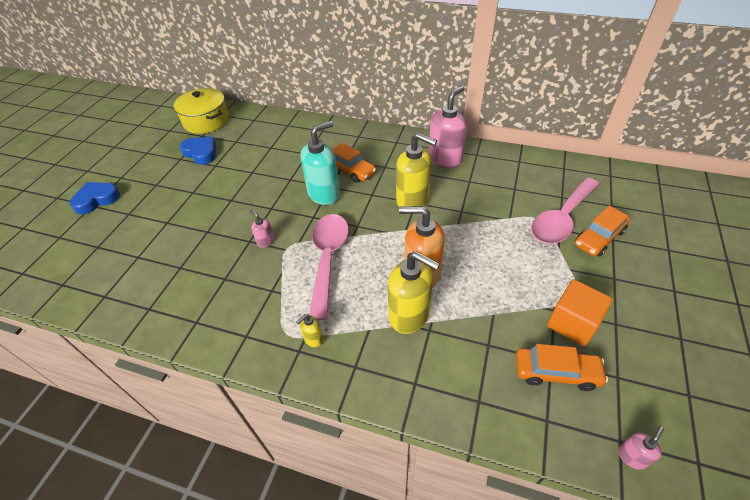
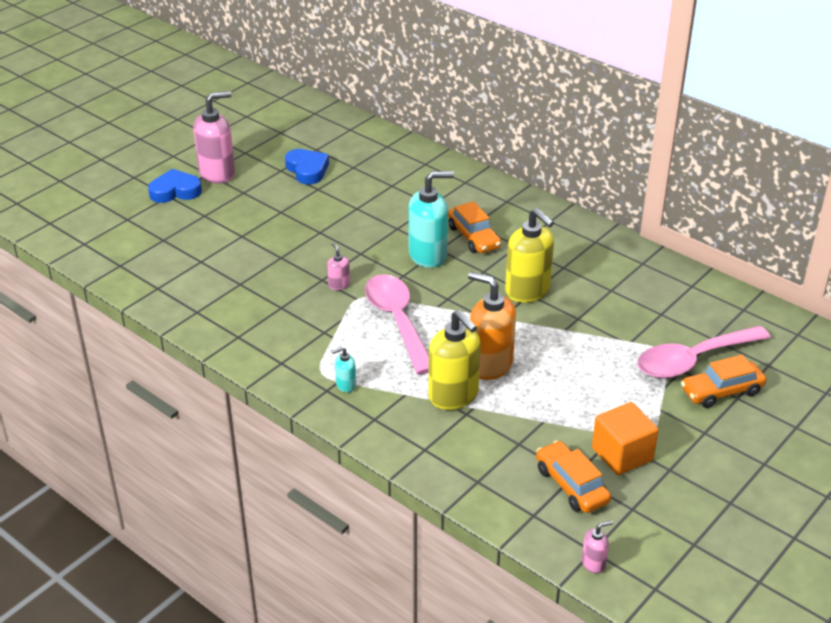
camera: 20 degrees right, 10 degrees down
yellow pot [174,88,229,134] -> none
yellow soap dispenser [296,314,324,348] -> turquoise soap dispenser [332,347,356,392]
pink spoon [309,214,349,320] -> pink spoon turned 45 degrees counterclockwise [365,274,429,374]
pink soap dispenser [428,86,467,169] -> pink soap dispenser moved to [193,91,235,184]
orange car [516,344,608,391] -> orange car turned 150 degrees counterclockwise [536,440,611,513]

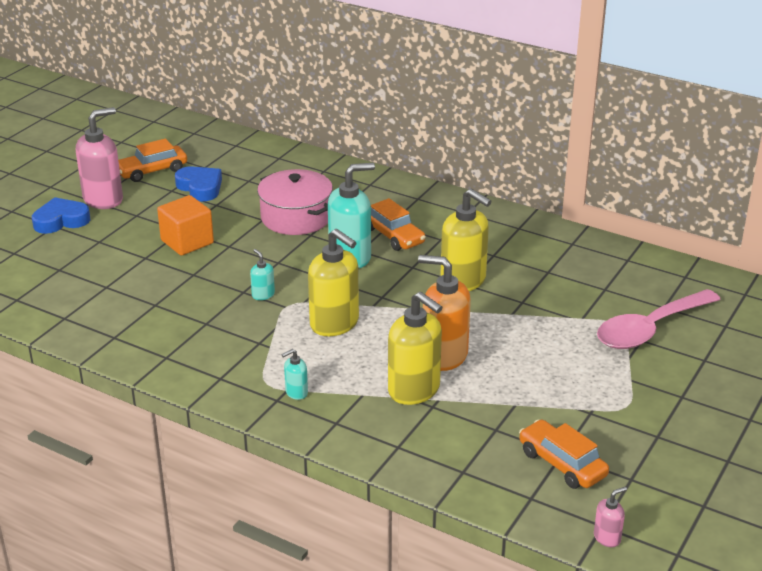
camera: 10 degrees left, 5 degrees down
pink soap dispenser [327,243,350,290] -> turquoise soap dispenser [250,249,275,300]
pink spoon [365,274,429,374] -> yellow soap dispenser [308,229,359,336]
orange cube [592,402,659,475] -> orange cube moved to [157,195,214,256]
orange car [681,355,766,408] -> orange car moved to [118,138,187,182]
none -> pink pot [257,169,333,235]

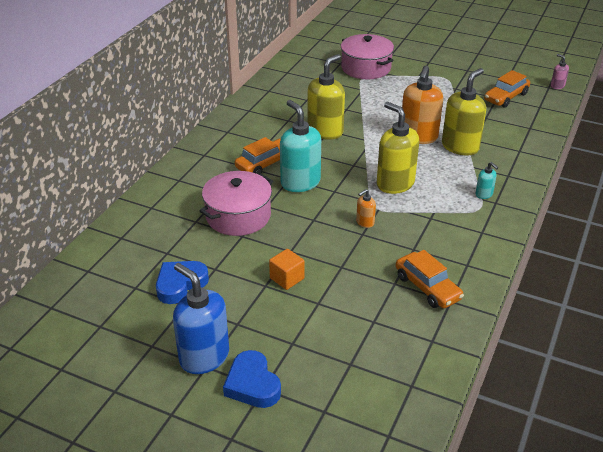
camera: 95 degrees left, 5 degrees up
pink soap dispenser [76,107,123,209] -> blue soap dispenser [173,263,229,374]
orange car [118,138,187,182] -> orange car moved to [396,250,464,308]
orange cube [157,195,214,256] -> orange cube [269,249,305,290], size x0.66
turquoise soap dispenser [250,249,275,300] -> orange soap dispenser [356,189,376,228]
yellow soap dispenser [308,229,359,336] -> yellow soap dispenser turned 75 degrees counterclockwise [377,102,419,194]
pink spoon [597,289,721,349] -> pink pot [341,34,394,79]

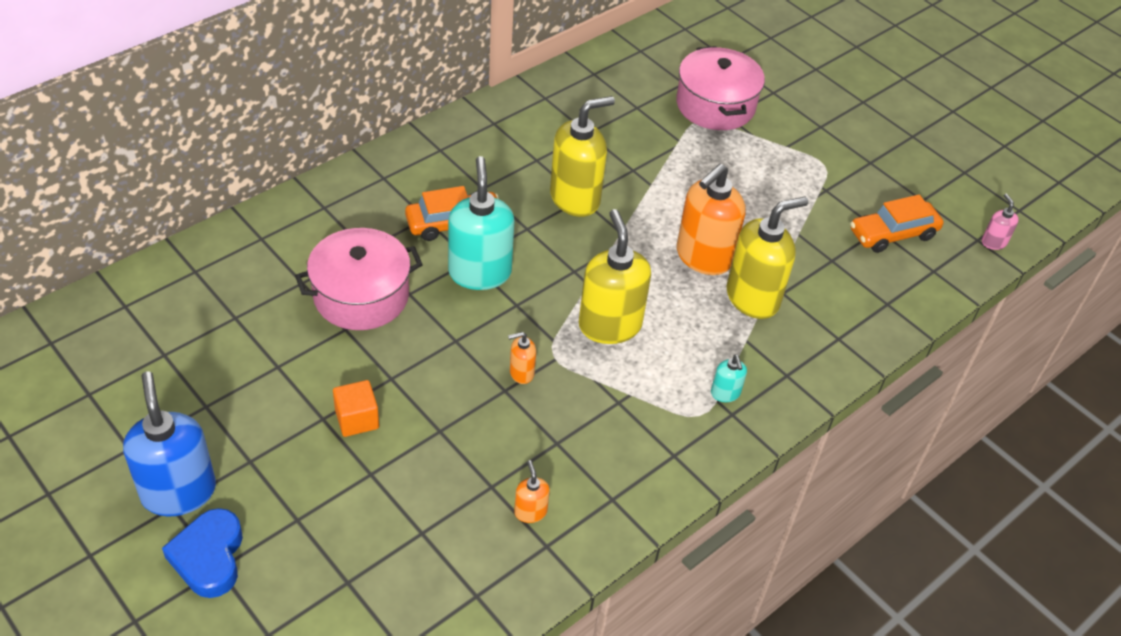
camera: 20 degrees right, 10 degrees up
blue heart [156,261,209,304] -> none
orange car [396,250,464,308] -> orange soap dispenser [514,460,550,523]

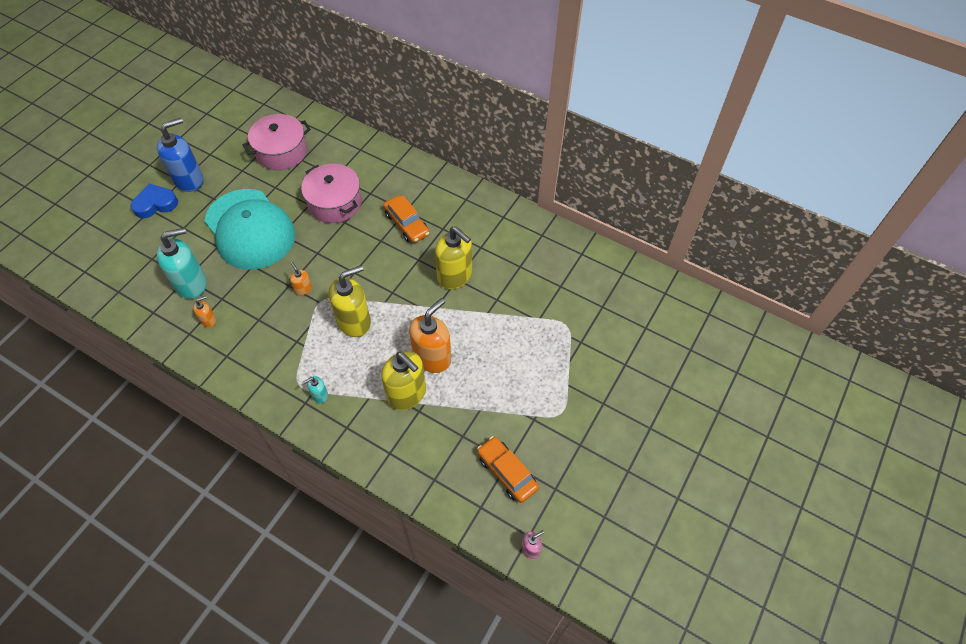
camera: 75 degrees right, 10 degrees up
orange cube [333,380,379,437] -> turquoise cap [204,189,295,270]
turquoise soap dispenser [448,156,515,290] -> turquoise soap dispenser moved to [157,228,207,299]
pink pot [676,46,765,130] -> pink pot moved to [243,114,311,170]
orange soap dispenser [677,164,746,275] -> orange soap dispenser turned 105 degrees clockwise [409,298,451,373]

